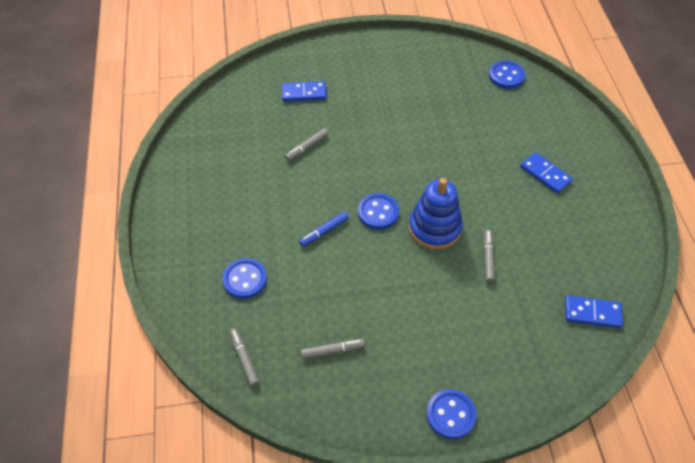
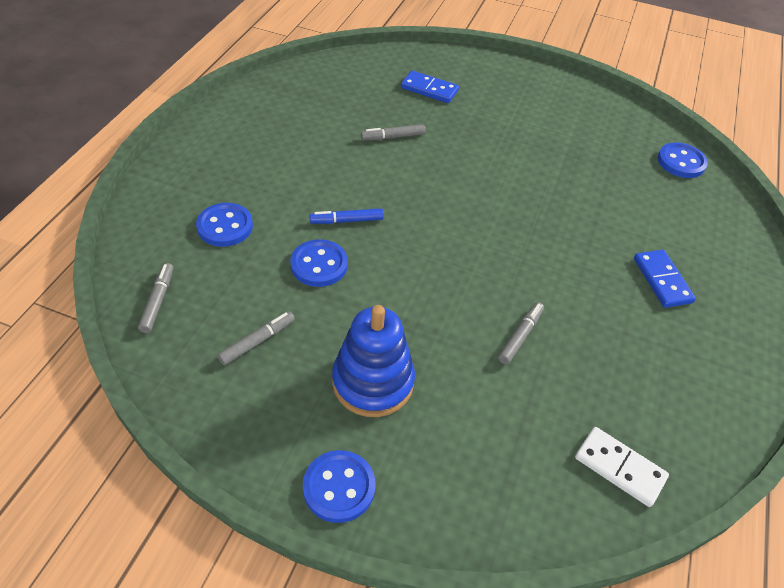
camera: 25 degrees right, 5 degrees down
grey marker [301,339,365,359] -> grey marker turned 60 degrees counterclockwise [218,311,295,365]
blue button [358,193,399,230] -> blue button moved to [290,239,348,287]
blue stacking toy [409,178,463,250] -> blue stacking toy moved to [332,305,415,417]
blue domino [565,296,623,328] -> white domino [575,427,669,507]

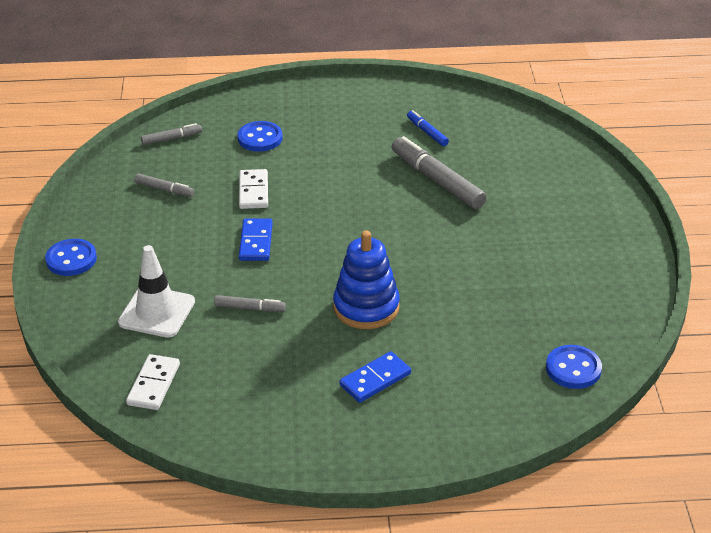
camera: 70 degrees right, 10 degrees down
blue button [290,239,348,287] -> white domino [239,169,268,209]
blue marker [309,208,384,224] -> blue marker moved to [407,110,449,146]
blue stacking toy [332,305,415,417] -> blue stacking toy moved to [333,231,400,329]
grey marker [361,124,426,140] -> grey marker [392,136,487,209], size x1.96
blue domino [401,71,459,103] -> blue domino moved to [239,218,273,261]
none -> white traffic cone [118,245,195,338]

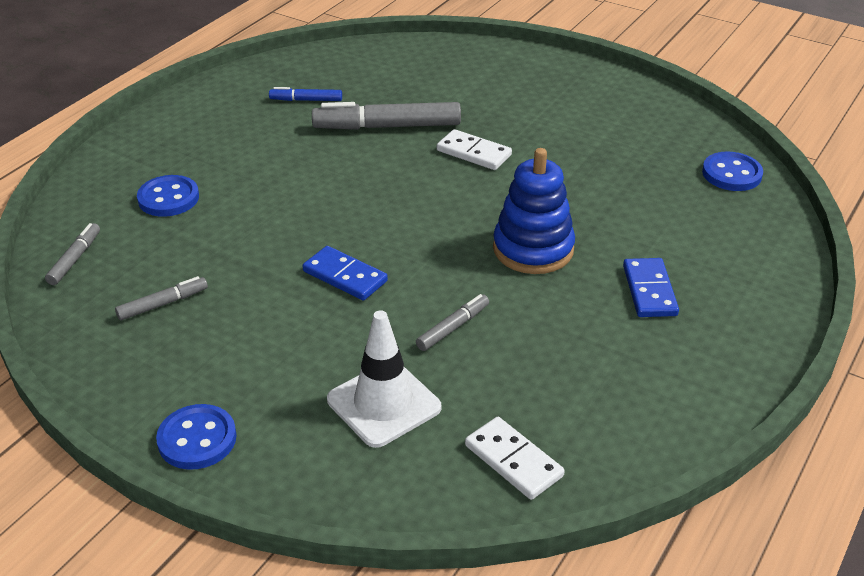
camera: 55 degrees left, 0 degrees up
white domino [239,169,268,209] -> white domino moved to [437,129,512,170]

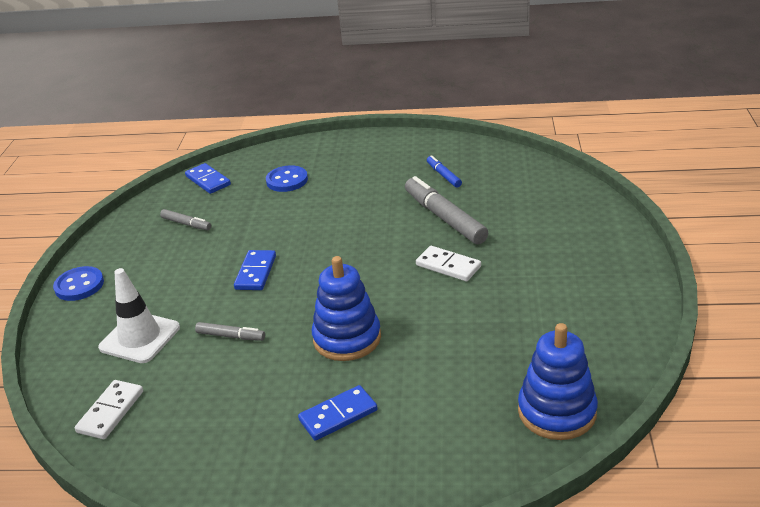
camera: 65 degrees right, 5 degrees down
grey marker [45,223,100,285] -> blue domino [185,163,231,194]
white domino [437,129,512,170] -> white domino turned 60 degrees counterclockwise [416,246,481,281]
blue button [702,151,763,191] -> blue stacking toy [518,323,598,440]

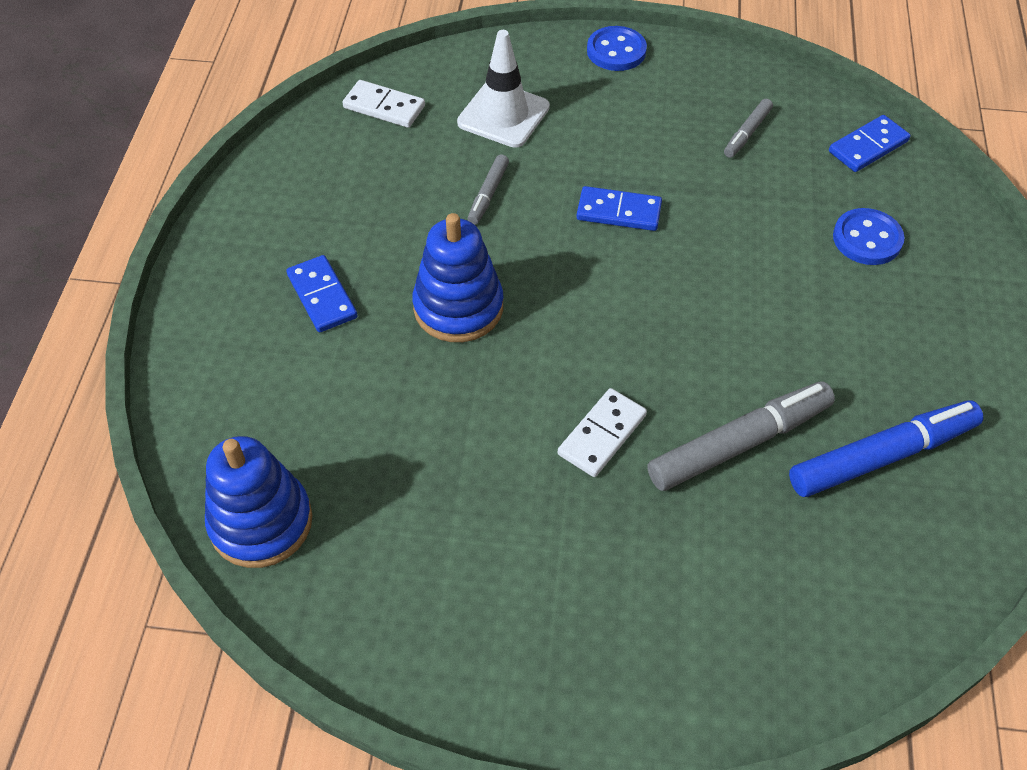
camera: 90 degrees right, 20 degrees up
blue marker [427,155,462,188] -> blue marker [789,400,983,497], size x1.96

